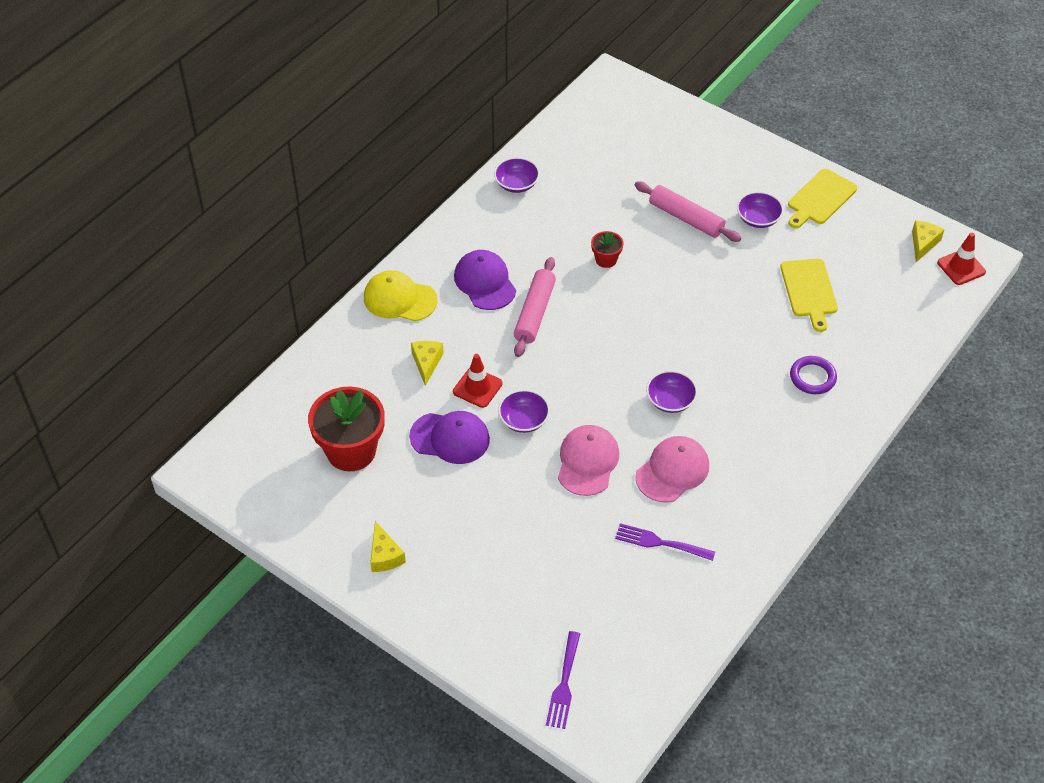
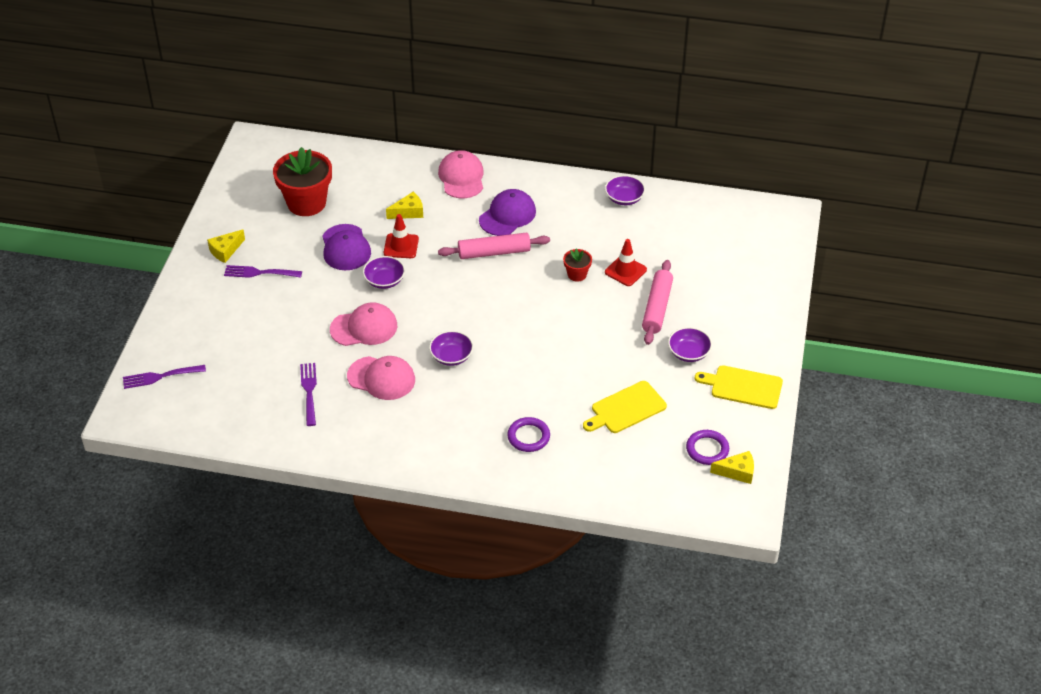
camera: 65 degrees right, 5 degrees down
yellow cap [364,270,438,321] -> pink cap [438,150,484,198]
red traffic cone [937,233,986,285] -> red traffic cone moved to [605,239,647,286]
none -> purple fork [224,265,302,278]
none -> purple ring [686,430,729,465]

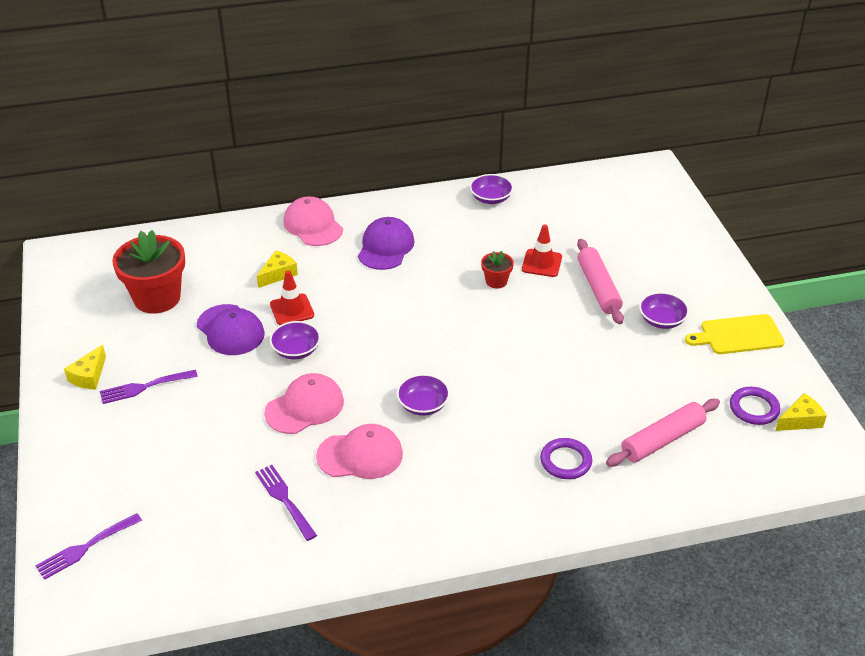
camera: 25 degrees left, 5 degrees down
pink rolling pin [438,232,550,259] -> pink rolling pin moved to [606,399,720,466]
yellow cutting board [583,381,667,433] -> none

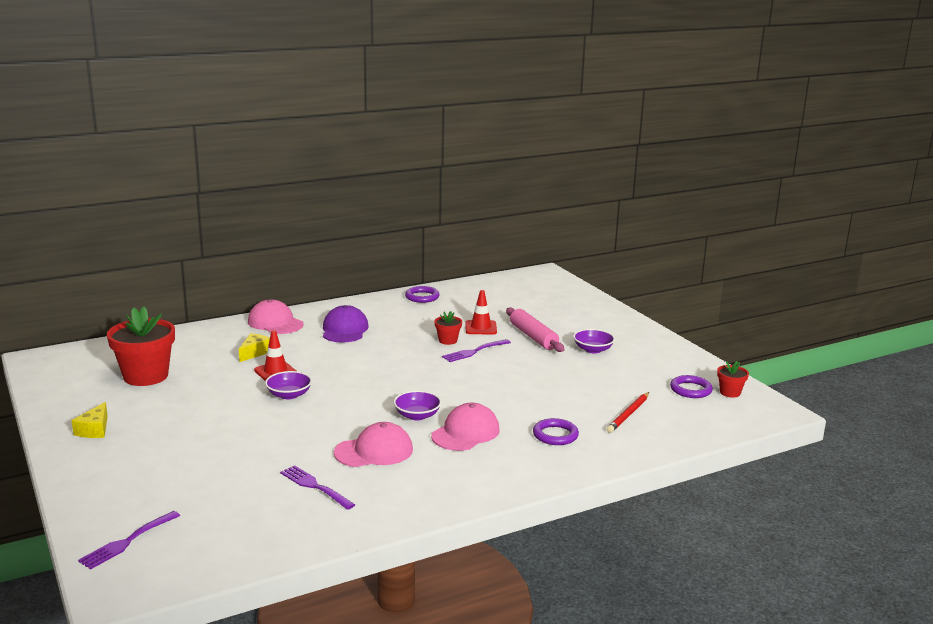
camera: 15 degrees left, 20 degrees down
purple fork [100,370,198,404] -> purple fork moved to [442,339,511,362]
purple cap [197,304,265,355] -> none
pink cap [264,373,344,434] -> pink cap moved to [431,403,500,451]
purple bowl [470,174,514,204] -> purple ring [405,286,440,303]
pink rolling pin [606,399,720,466] -> red pencil [606,392,649,433]
yellow cutting board [685,314,785,354] -> none
yellow cheese [775,393,827,431] -> red flower pot [717,361,749,397]

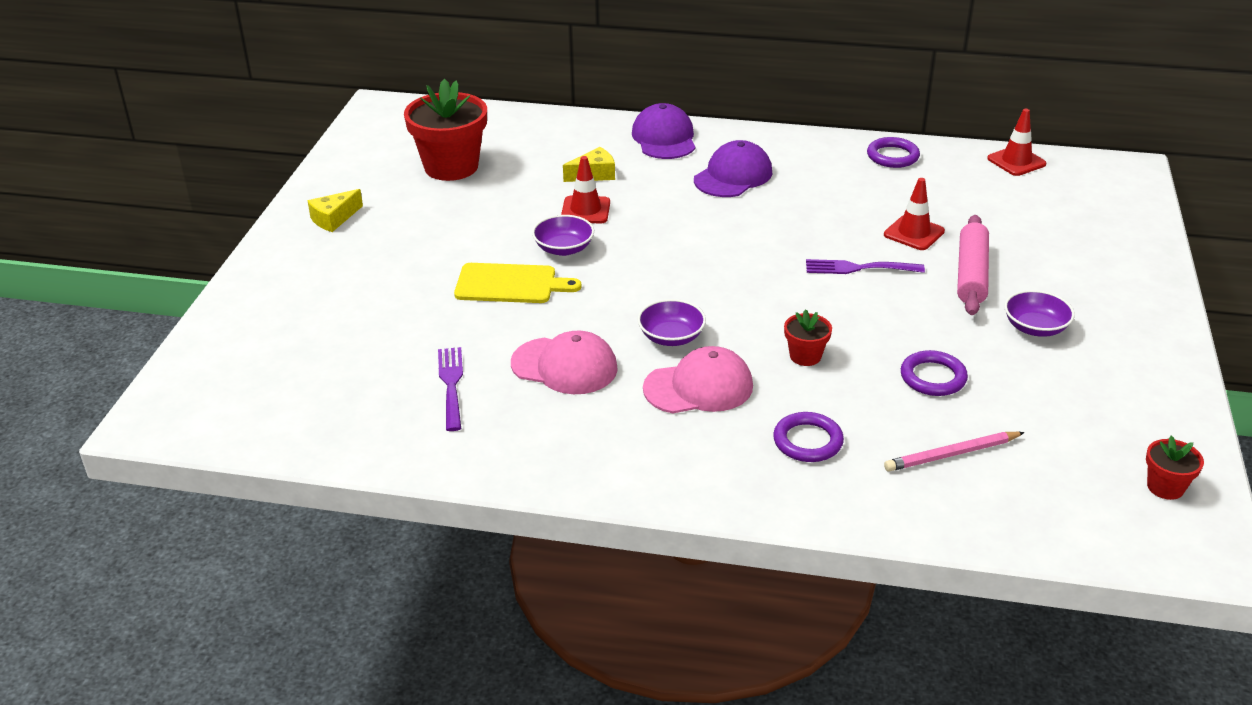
camera: 40 degrees right, 15 degrees up
purple fork [78,511,180,569] -> none
pink cap [248,299,304,334] -> purple cap [632,103,695,159]
red flower pot [434,311,462,345] -> red flower pot moved to [784,309,832,366]
red pencil [606,392,649,433] -> pink pencil [884,432,1025,472]
purple ring [670,375,713,398] -> purple ring moved to [901,350,968,396]
none -> yellow cutting board [454,263,581,303]
none -> red traffic cone [987,109,1046,176]

